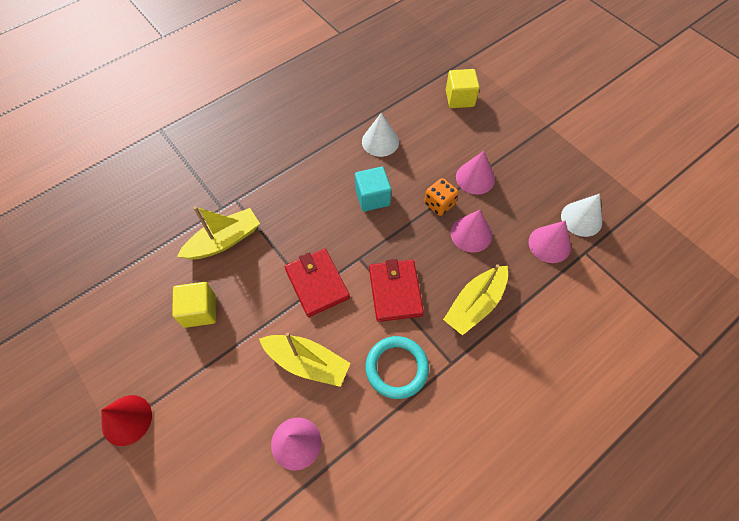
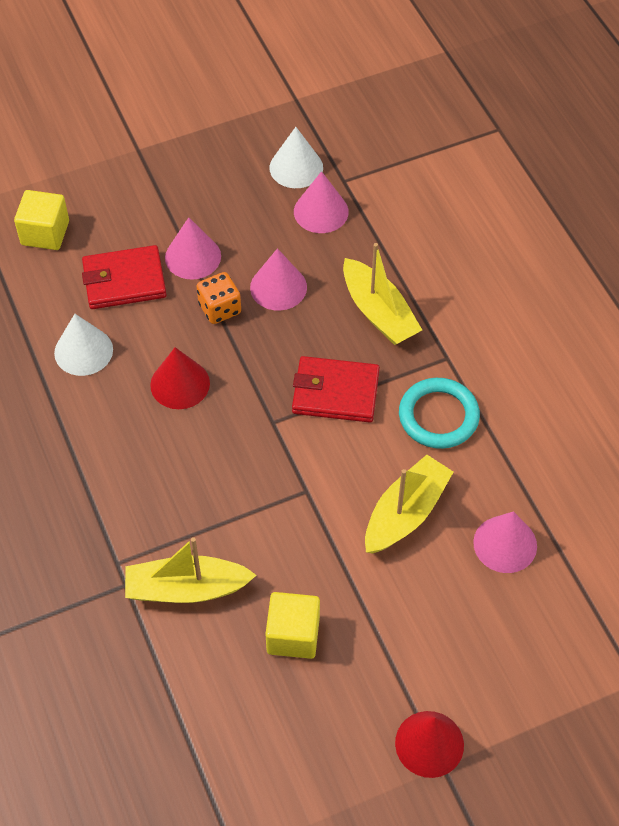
camera: 75 degrees left, 5 degrees down
yellow boat [177,206,260,259] -> yellow boat turned 75 degrees counterclockwise [125,537,257,603]
red wallet [285,249,350,317] -> red wallet moved to [82,245,167,309]
turquoise cube [355,167,391,212] -> red cone [150,347,210,409]

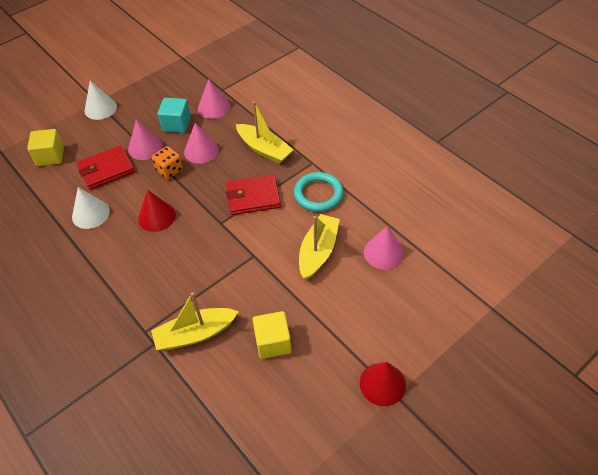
camera: 15 degrees left, 5 degrees down
white cone [269,127,323,188] -> white cone moved to [84,80,117,120]
none -> turquoise cube [158,98,191,133]

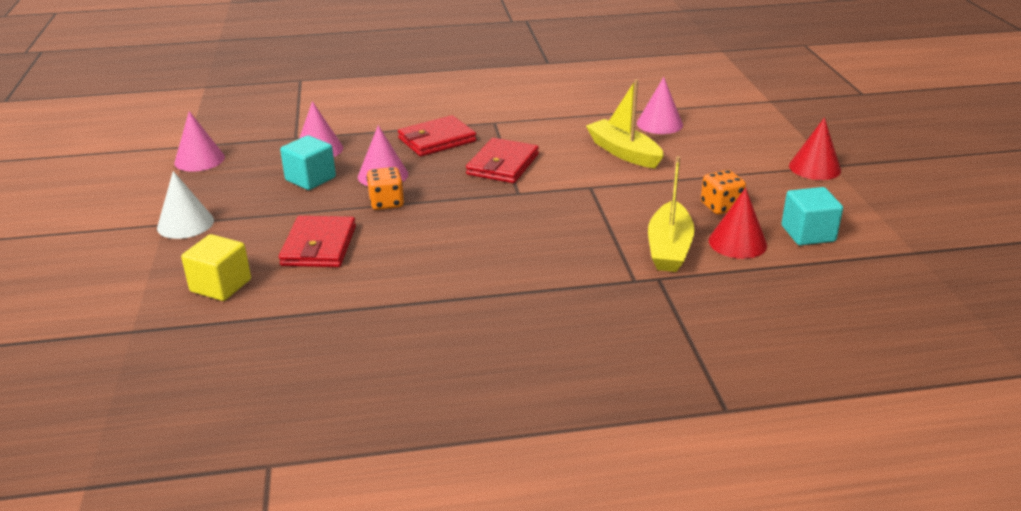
camera: 60 degrees left, 20 degrees down
white cone [72,187,110,229] -> none
pink cone [128,119,162,160] -> pink cone moved to [174,111,225,172]
red cone [138,190,176,232] -> red cone moved to [709,188,767,259]
yellow boat [236,101,294,164] -> red wallet [398,115,476,156]
yellow cube [253,311,292,359] -> orange dice [701,170,746,215]
turquoise ring [294,172,343,212] -> none
none -> turquoise cube [781,187,843,246]

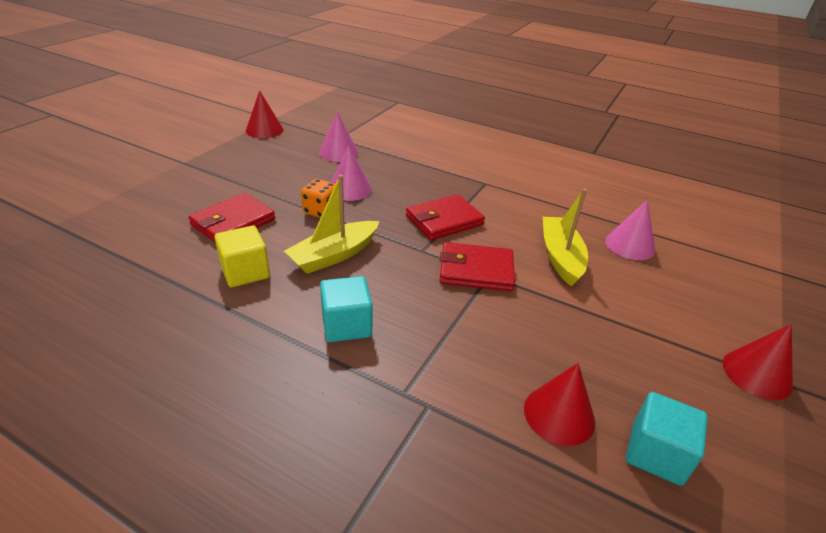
camera: 35 degrees right, 5 degrees up
white cone [157,171,214,239] -> none
pink cone [174,111,225,172] -> red cone [246,90,284,138]
yellow cube [181,234,251,301] -> yellow cube moved to [214,226,270,287]
turquoise cube [280,135,336,190] -> turquoise cube moved to [320,276,373,342]
red wallet [398,115,476,156] -> red wallet moved to [439,242,515,291]
yellow boat [648,156,695,272] -> yellow boat moved to [284,175,379,274]
orange dice [701,170,746,215] -> none

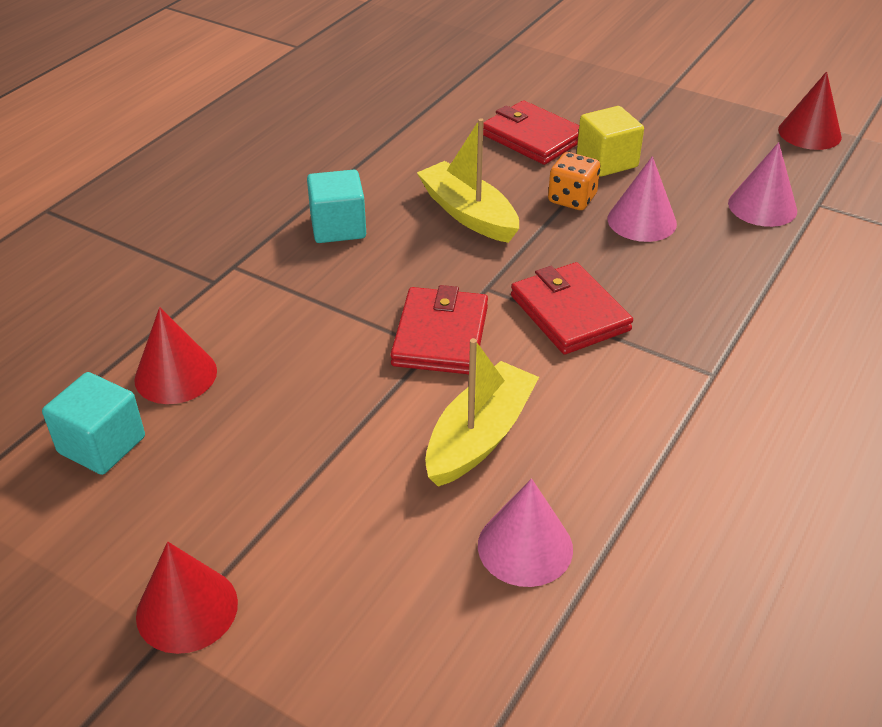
camera: 95 degrees right, 5 degrees up
yellow cube [214,226,270,287] -> yellow cube moved to [577,106,644,177]
yellow boat [543,189,588,287] -> yellow boat turned 60 degrees counterclockwise [425,338,539,487]

